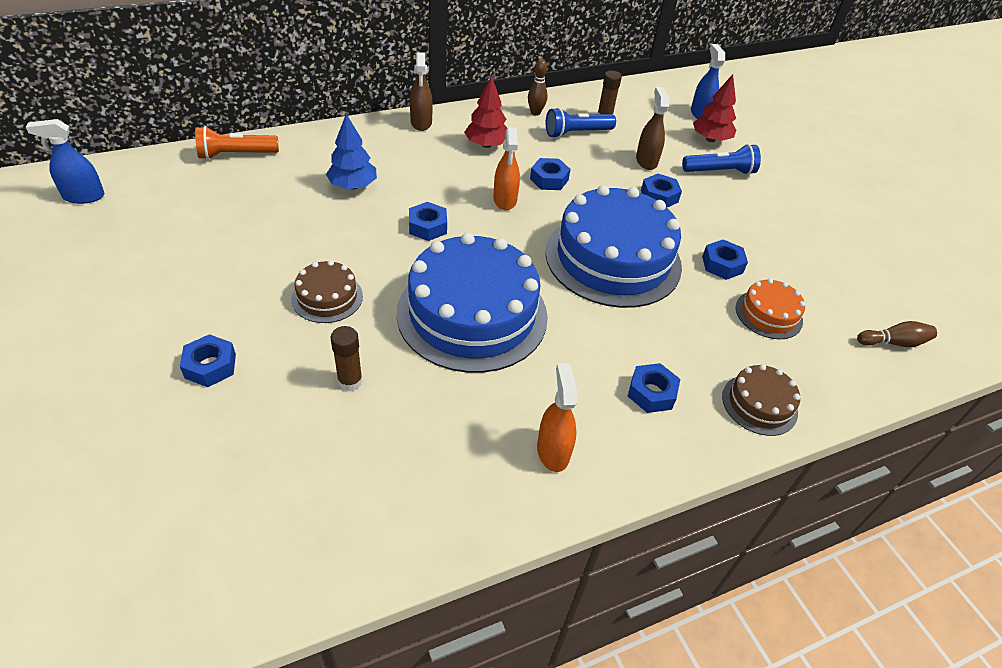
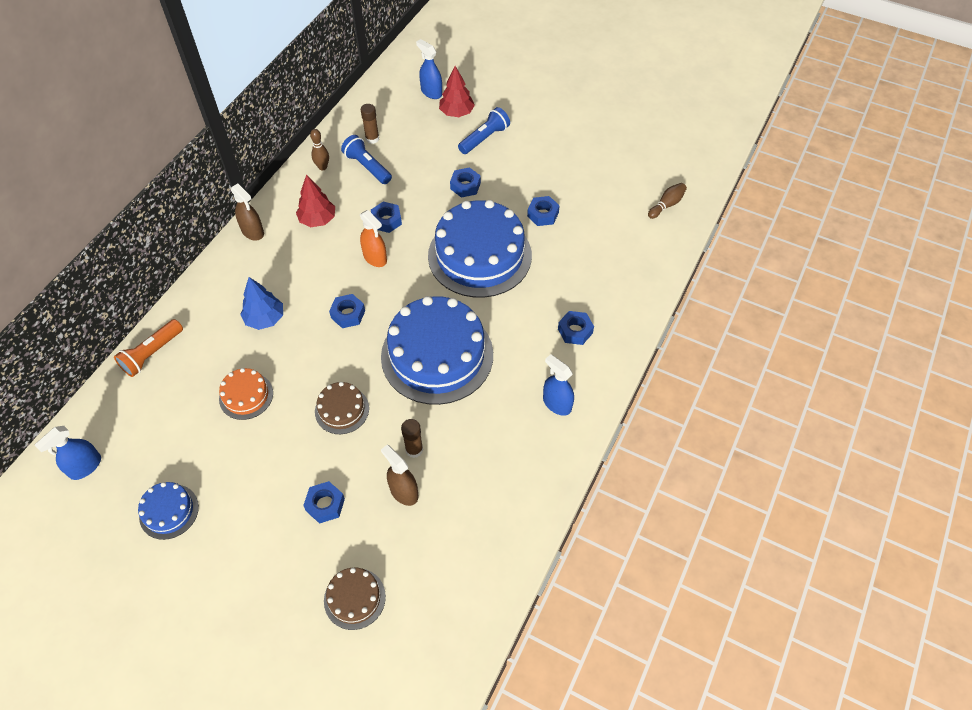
camera: 35 degrees left, 10 degrees up
orange spray bottle [537,363,577,472] -> blue spray bottle [543,354,574,416]
blue flashlight [546,108,616,138] -> blue flashlight turned 105 degrees clockwise [341,135,392,184]
brown spray bottle [636,87,669,170] -> brown spray bottle moved to [381,445,419,506]
brown cake [722,364,800,436] -> brown cake moved to [324,567,386,630]
orange cake [736,279,805,339] -> orange cake moved to [219,368,273,420]
none -> blue cake [138,482,199,540]

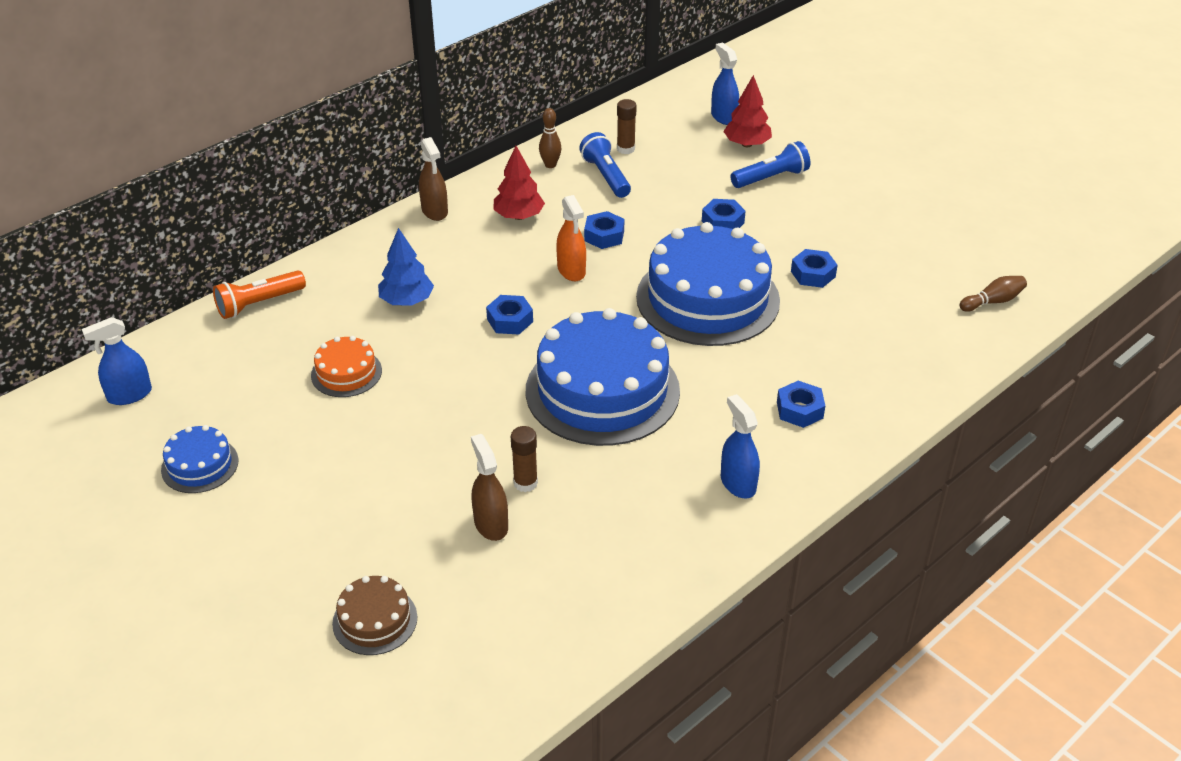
camera: 20 degrees right, 15 degrees down
blue nut [303,481,345,524] -> none
brown cake [315,382,369,434] -> none

